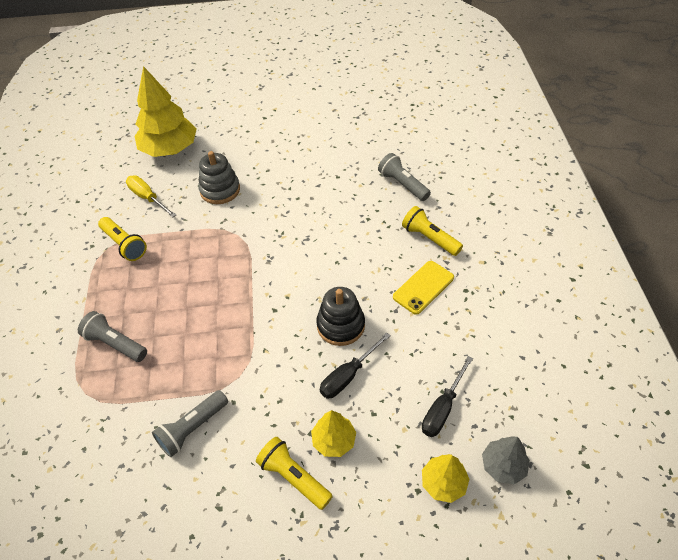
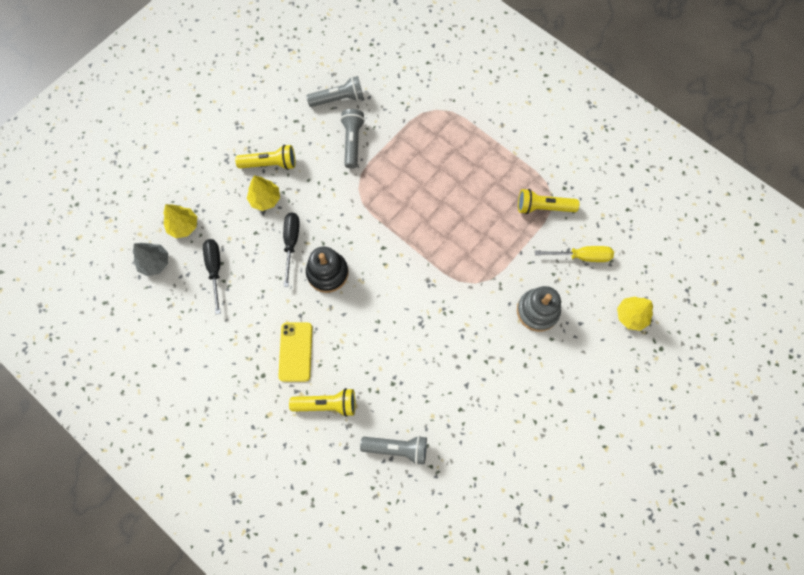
camera: 135 degrees right, 20 degrees up
grey flashlight [78,311,147,362] -> grey flashlight moved to [307,76,364,107]
yellow tree [135,66,197,157] -> yellow tree [617,296,653,331], size x0.51

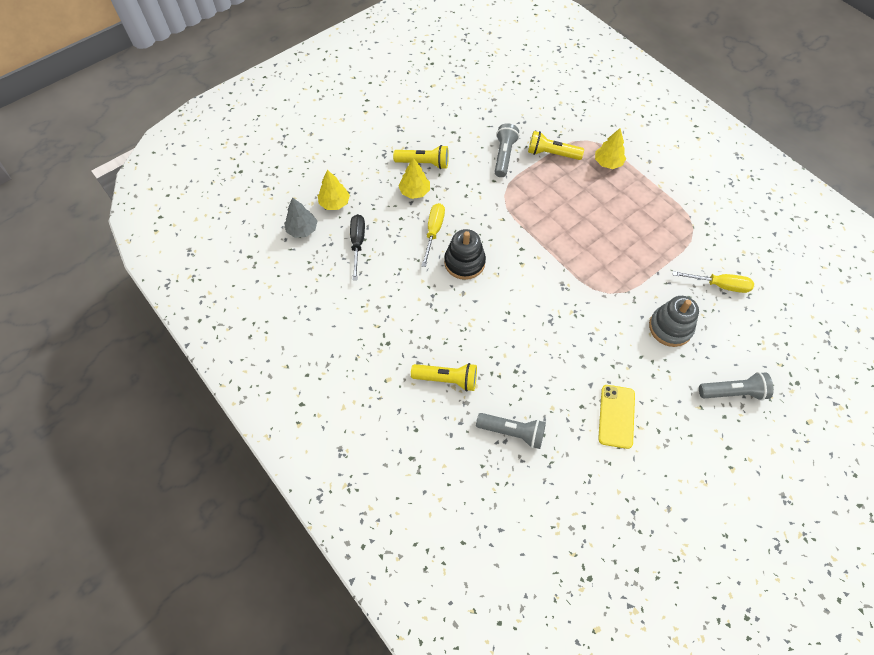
camera: 10 degrees right, 10 degrees down
yellow phone [278,323,312,382] -> yellow phone moved to [598,385,635,449]
black screwdriver [283,213,300,287] -> yellow screwdriver [421,203,445,267]
grey flashlight [307,76,364,107] -> grey flashlight moved to [699,372,774,401]
yellow flashlight [518,189,579,214] -> yellow flashlight moved to [528,131,584,160]
yellow tree [617,296,653,331] -> yellow tree moved to [595,128,626,169]

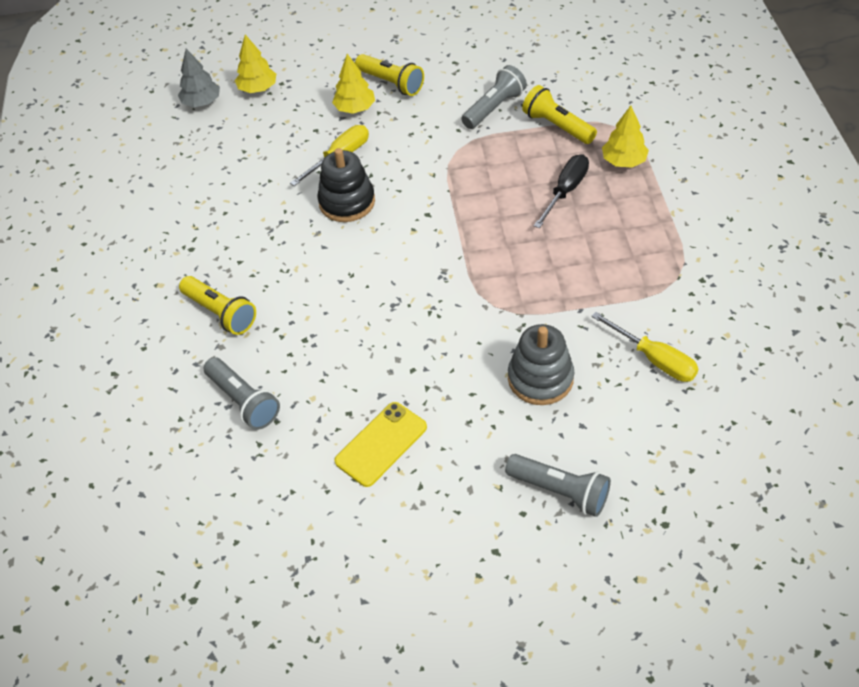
camera: 35 degrees right, 10 degrees down
black screwdriver [350,214,365,280] -> black screwdriver moved to [534,154,589,228]

